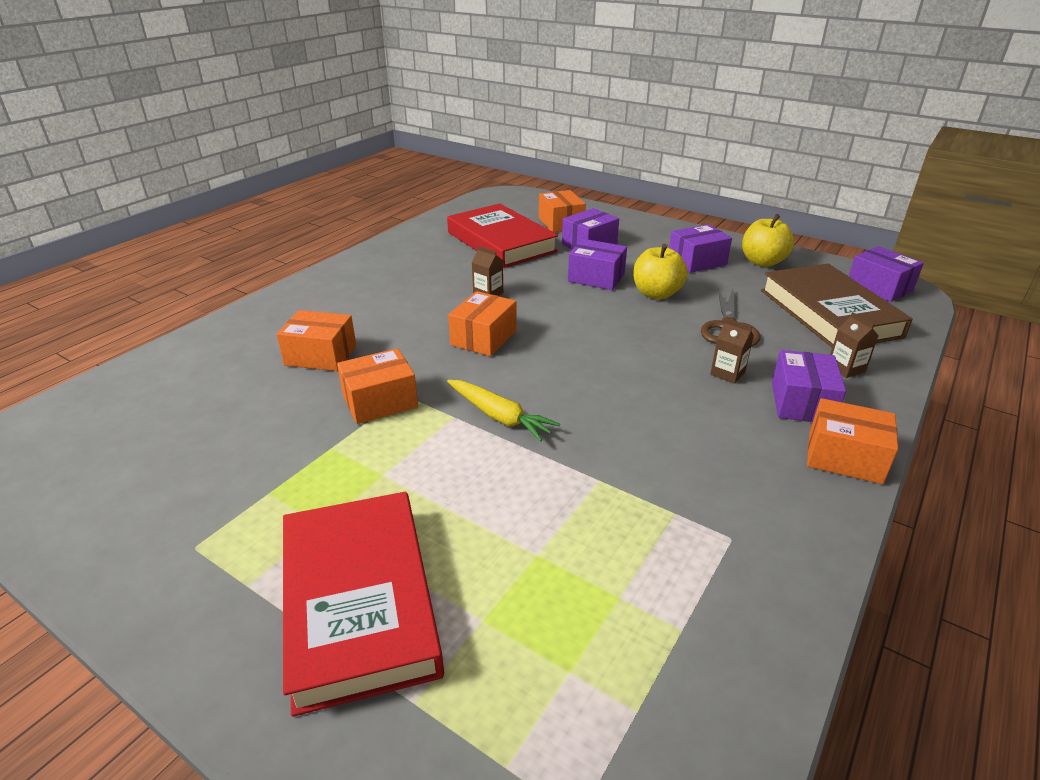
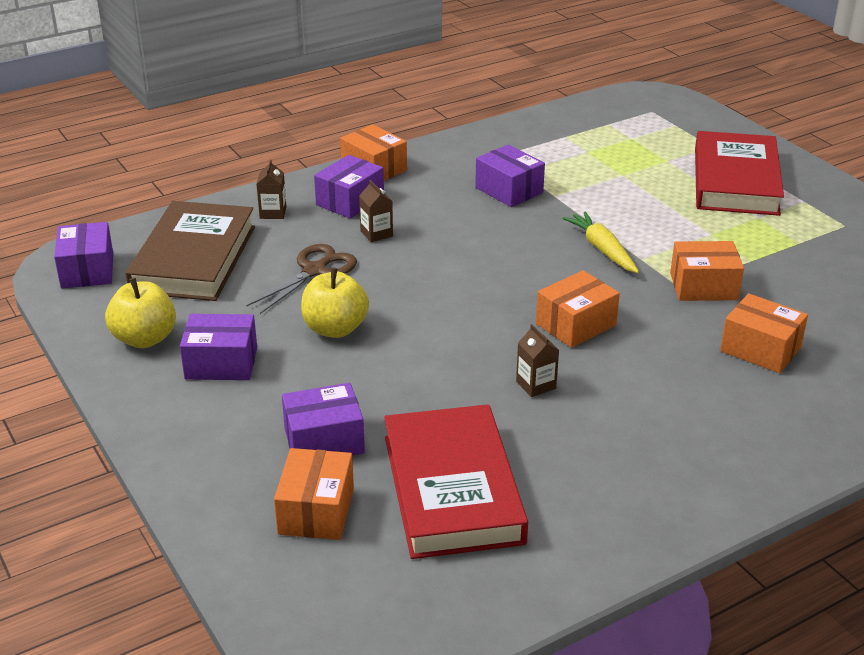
camera: 155 degrees left, 0 degrees up
purple box [568,239,627,290] -> purple box moved to [475,145,545,207]

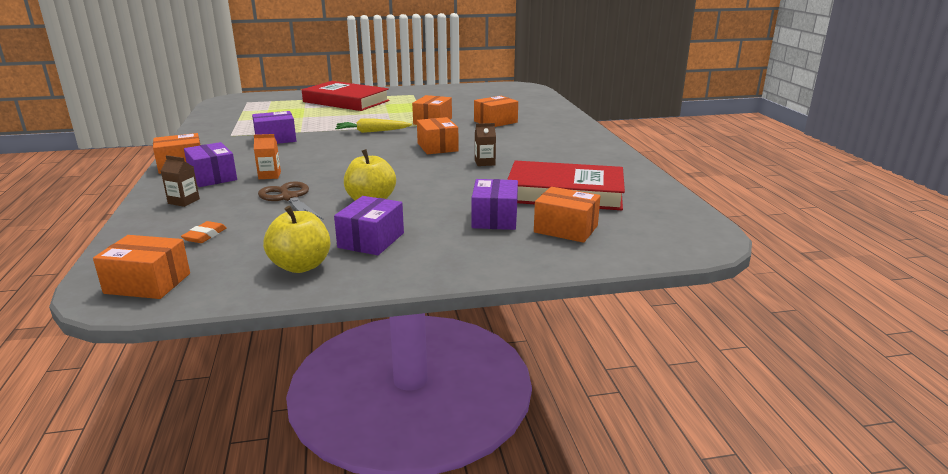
camera: 70 degrees left, 10 degrees down
purple box [54,222,113,289] -> orange box [93,235,190,299]
brown book [126,201,255,301] -> orange eraser [181,221,227,243]
brown carton [359,180,393,242] -> orange carton [254,134,281,179]

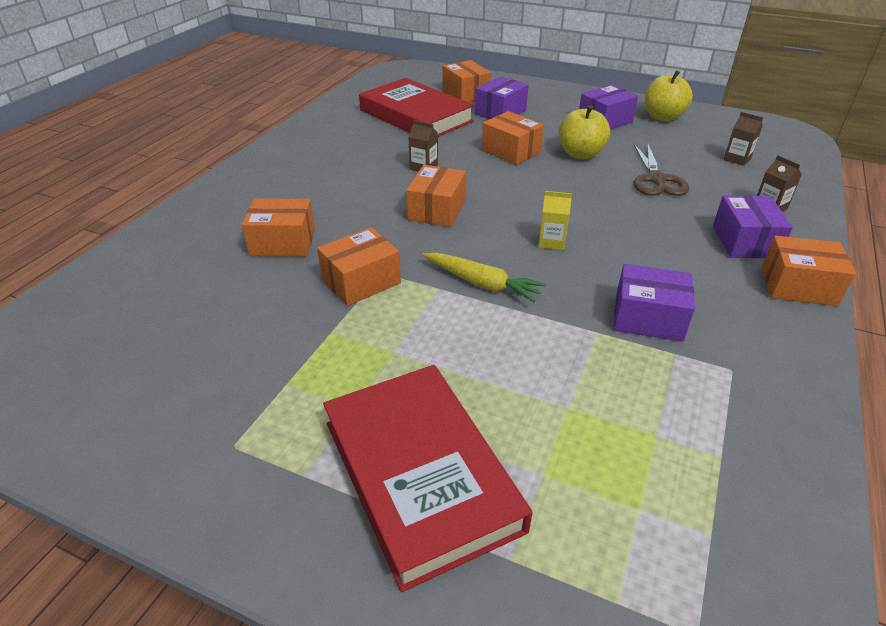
camera: 145 degrees left, 15 degrees up
orange box [93,235,190,299] -> orange box moved to [482,111,544,165]
orange eraser [181,221,227,243] -> brown carton [724,112,763,166]
orange carton [254,134,281,179] -> none
none -> yellow carton [538,191,572,250]

